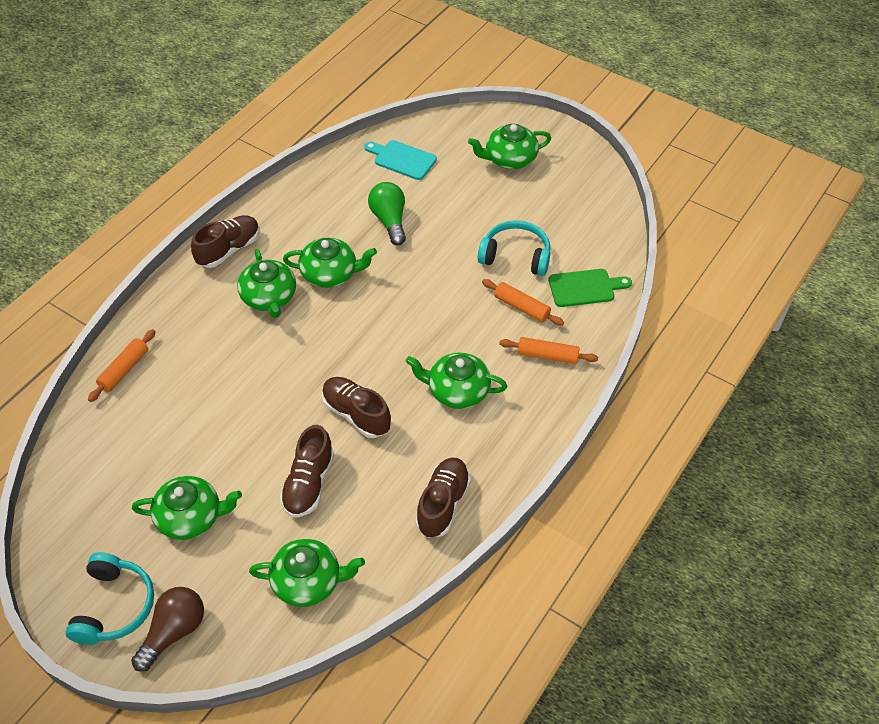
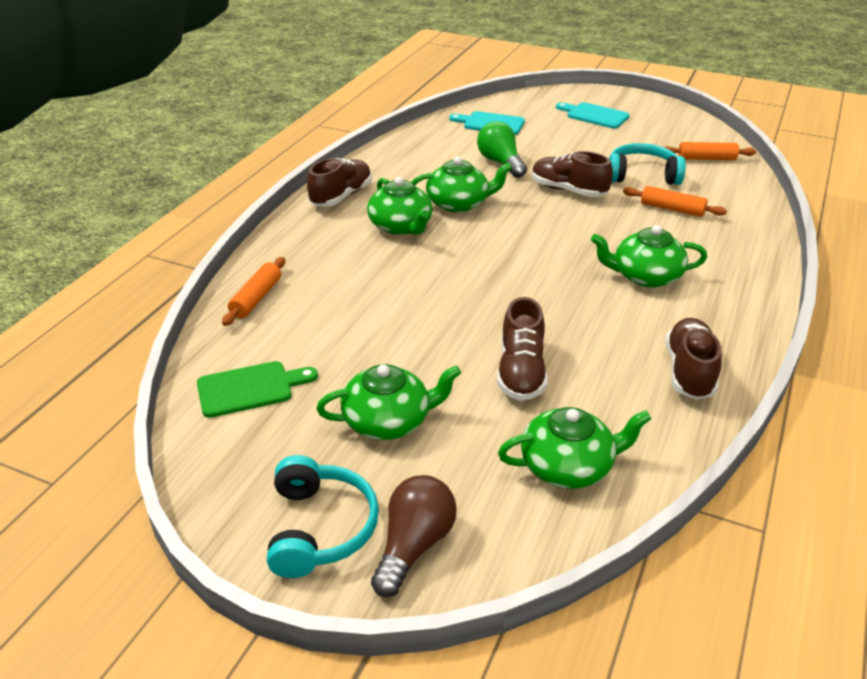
camera: 10 degrees left, 15 degrees down
brown shoe [322,377,391,438] -> brown shoe moved to [532,151,613,197]
green teapot [468,124,551,169] -> turquoise cutting board [556,102,629,129]
orange rolling pin [499,337,598,364] -> orange rolling pin moved to [664,142,756,160]
green cutting board [549,269,632,307] -> green cutting board moved to [197,361,318,418]

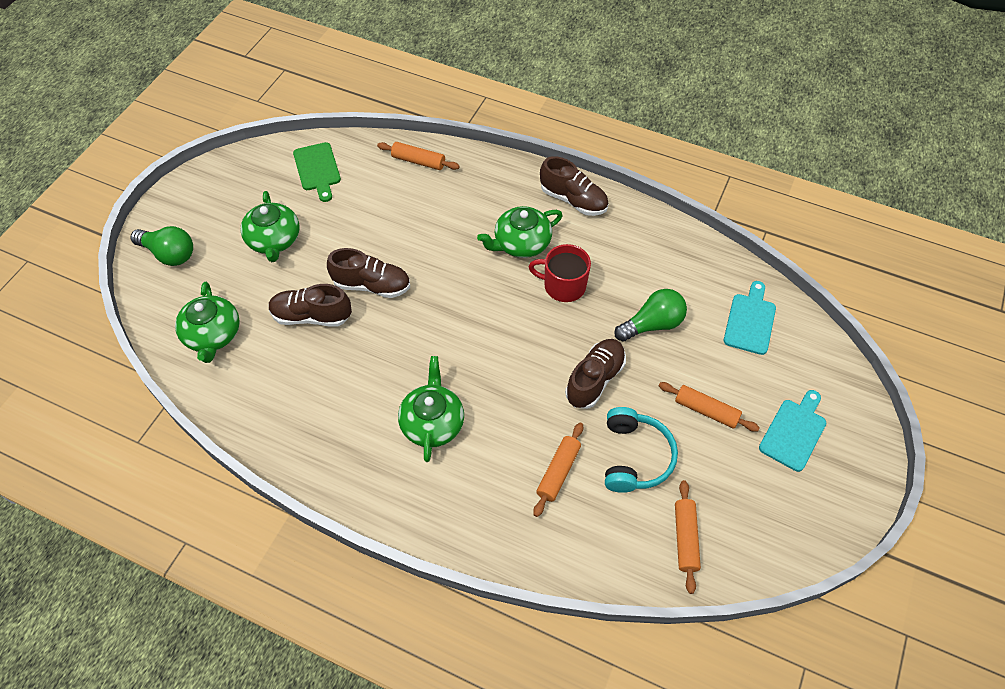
camera: 90 degrees right, 20 degrees up
turquoise headphones [267,455,379,578] -> none
brown light bulb [371,475,457,597] -> green light bulb [130,226,193,266]
green teapot [411,156,512,213] -> red mug [529,244,591,302]
brown shoe [666,318,722,400] -> brown shoe moved to [327,248,410,298]
none -> orange rolling pin [658,382,760,432]

